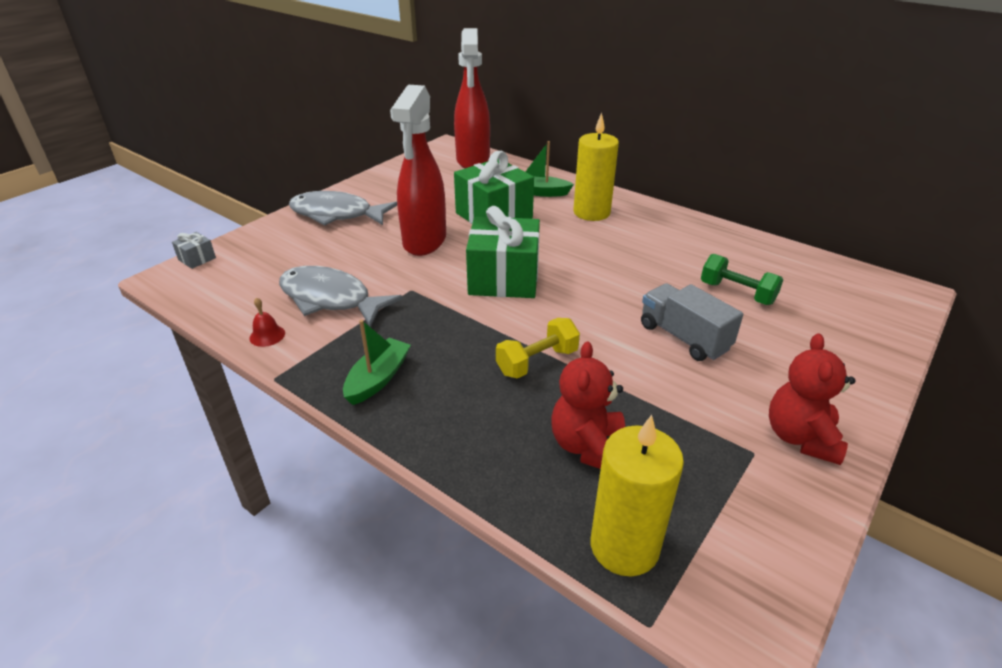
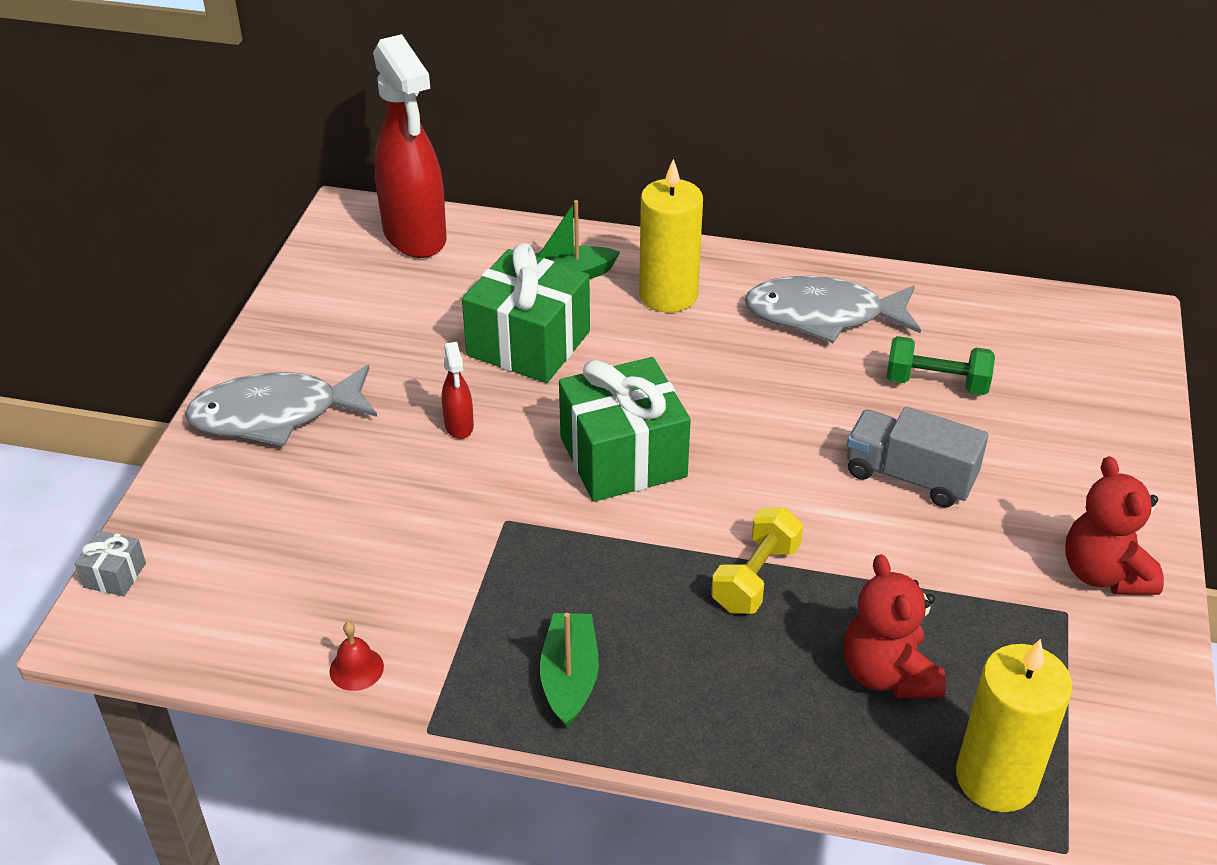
camera: 25 degrees left, 5 degrees up
grey fish [279,266,403,327] -> grey fish moved to [745,276,921,343]
red spray bottle [390,85,446,256] -> red spray bottle [442,342,474,439], size x0.42

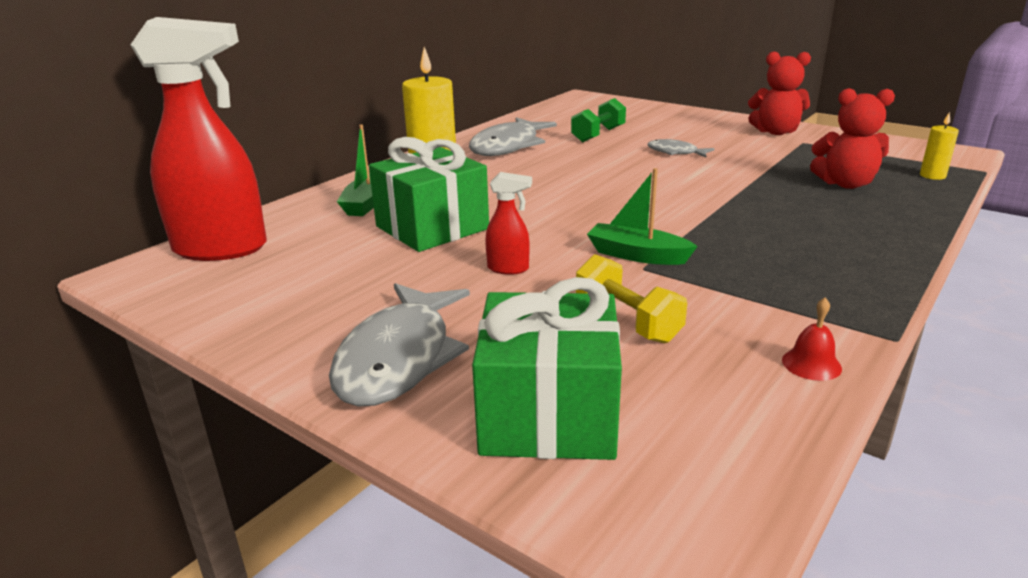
camera: 65 degrees left, 15 degrees down
grey gift [75,530,146,596] -> none
green boat [540,613,599,728] -> green boat moved to [587,168,698,265]
green gift [559,357,691,502] -> green gift moved to [472,277,622,460]
yellow dumbbell [711,507,803,614] -> yellow dumbbell moved to [576,254,687,343]
grey truck [847,407,989,508] -> grey fish [647,139,714,158]
yellow candle [956,639,1073,812] -> yellow candle [920,112,959,180], size x0.49

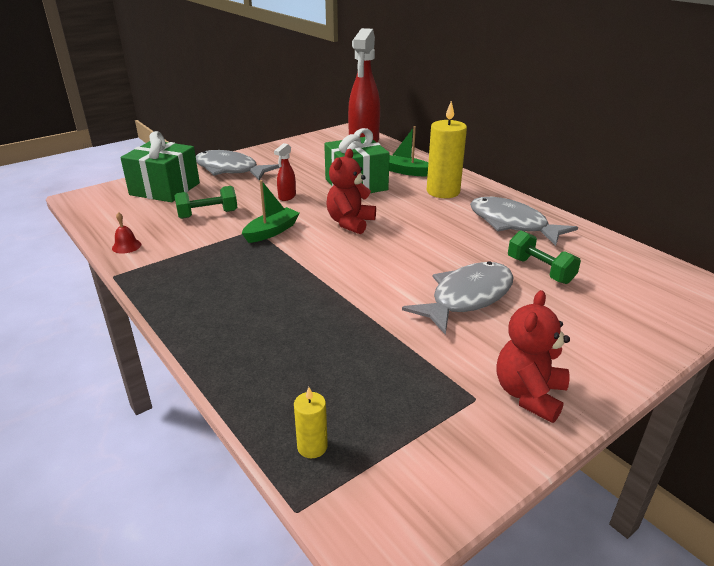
camera: 105 degrees right, 5 degrees up
yellow dumbbell [576,254,687,343] -> green dumbbell [174,186,238,219]
grey fish [647,139,714,158] -> grey fish [402,261,513,335], size x1.94
red teddy bear [810,88,895,189] -> red teddy bear moved to [326,149,376,234]

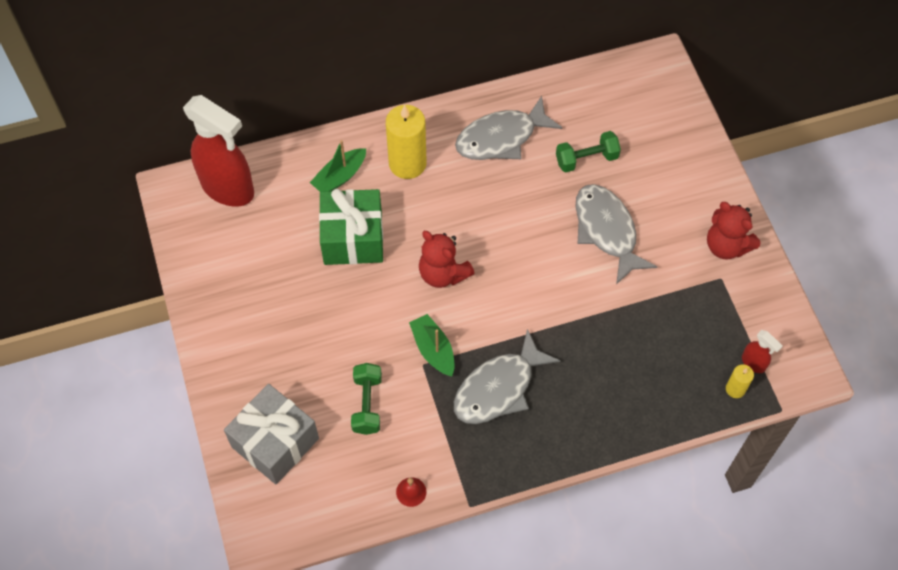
camera: 70 degrees left, 30 degrees up
green gift [120,131,200,202] -> grey gift [224,384,319,485]
grey fish [196,150,280,180] -> grey fish moved to [454,329,560,424]
red spray bottle [274,143,296,201] -> red spray bottle moved to [742,330,783,373]

